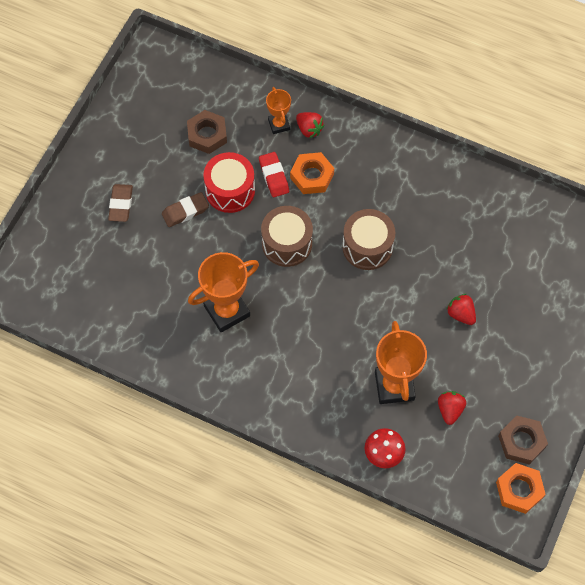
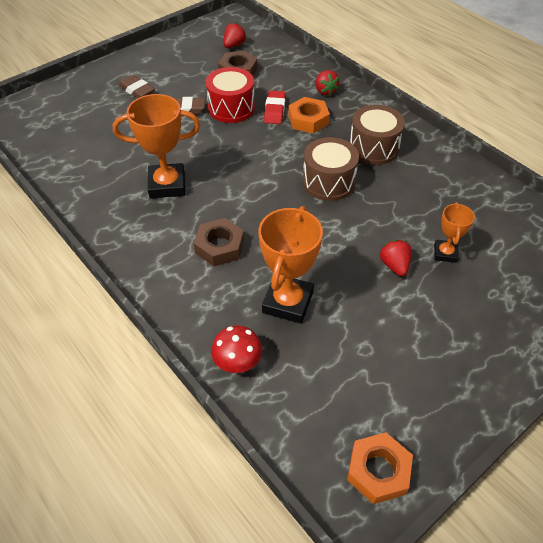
camera: 25 degrees right, 15 degrees down
brown eraser [108,184,133,222] -> brown eraser turned 75 degrees counterclockwise [118,75,155,98]
brown drum [261,206,313,267] -> brown drum moved to [350,105,405,165]
orange trophy [266,87,291,134] -> orange trophy moved to [434,202,475,263]
red strawberry [438,391,466,425] -> red strawberry moved to [223,23,247,48]
brown nut [498,415,548,465] -> brown nut moved to [194,218,244,266]

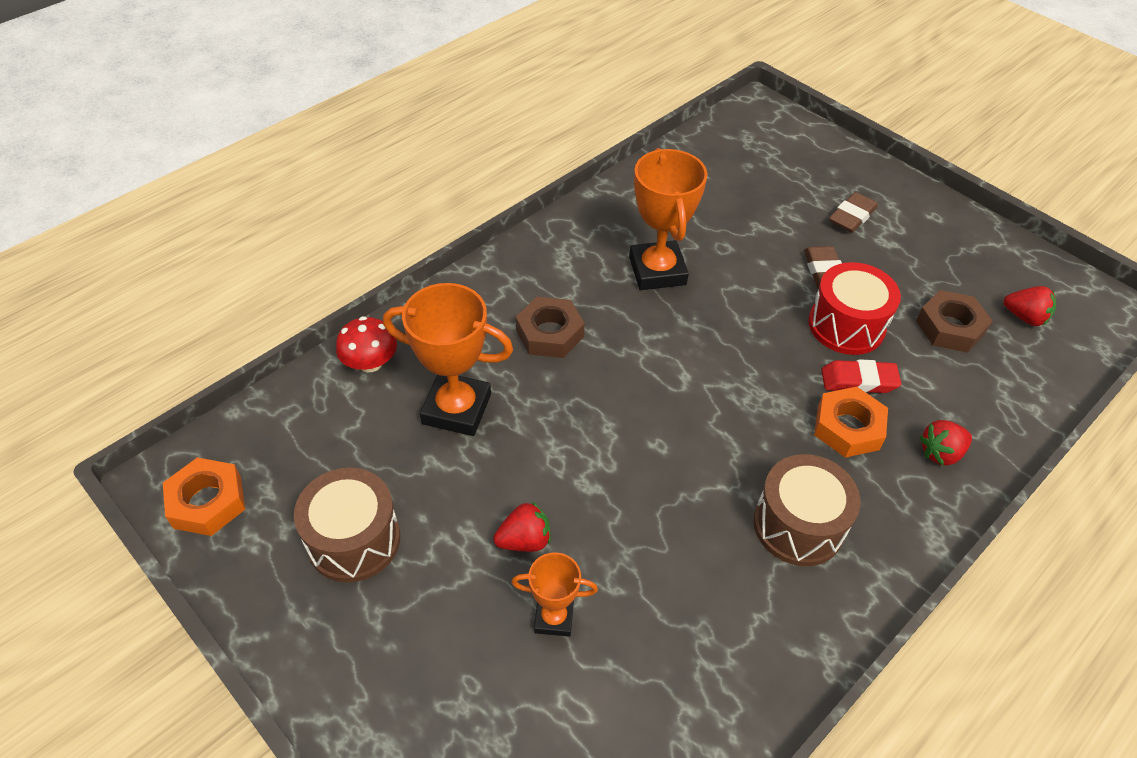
camera: 85 degrees right, 0 degrees up
brown drum [303,137,359,201] -> brown drum moved to [294,467,400,582]

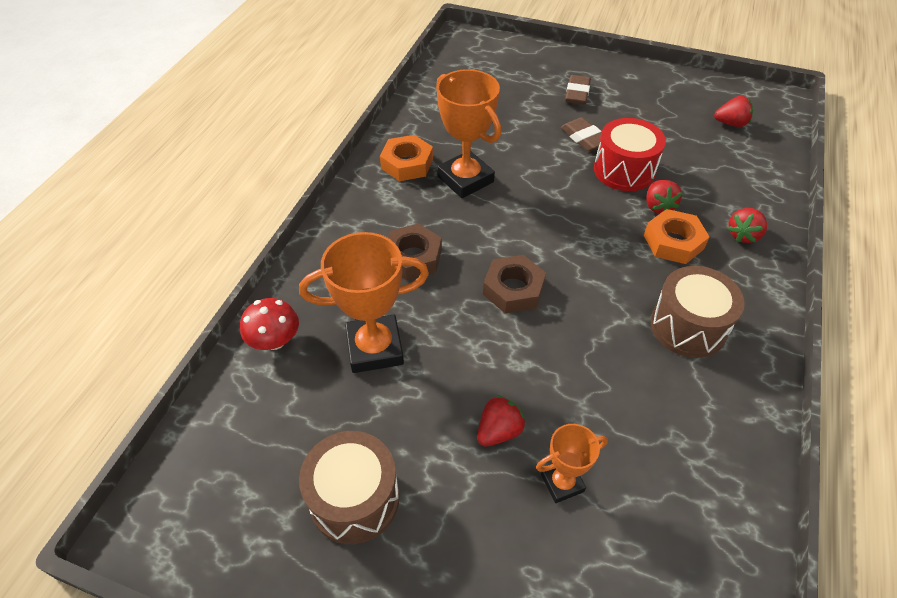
camera: 25 degrees left, 0 degrees up
orange nut [163,457,245,536] -> orange nut moved to [380,135,433,181]
red eraser [821,359,901,393] -> red strawberry [647,180,682,214]
brown nut [916,290,993,353] -> brown nut moved to [483,255,546,314]

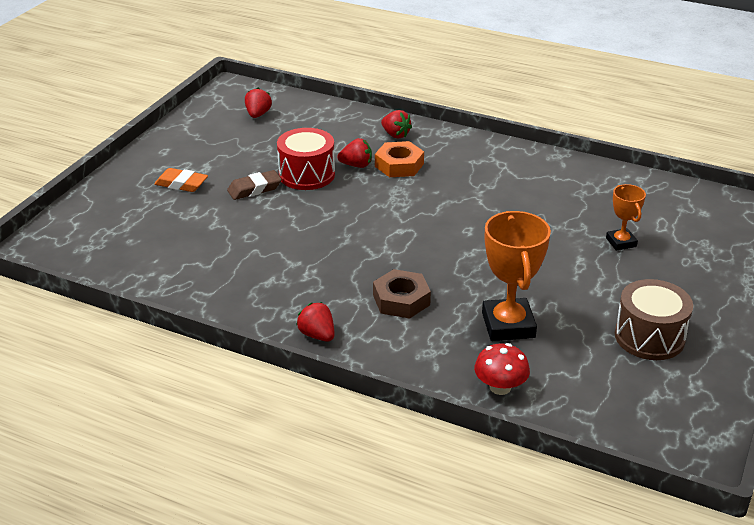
camera: 85 degrees left, 15 degrees down
orange nut [380,135,433,181] -> none
orange trophy [436,69,501,198] -> none
red strawberry [477,395,526,446] -> red strawberry moved to [296,302,334,342]
brown nut [483,255,546,314] -> none
brown eraser [565,75,591,105] -> orange eraser [154,168,208,192]
brown drum [651,266,745,358] -> none

